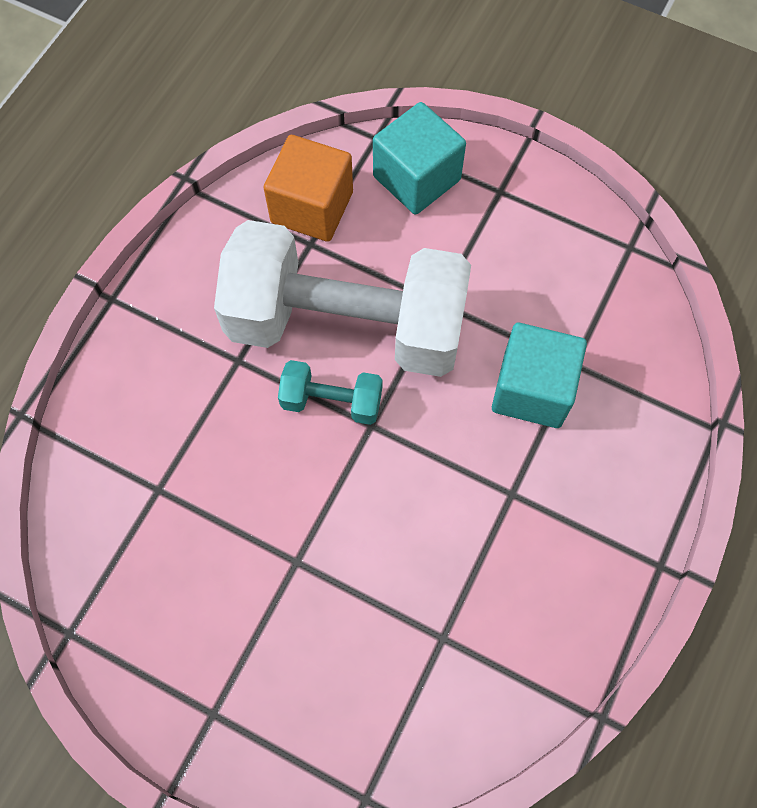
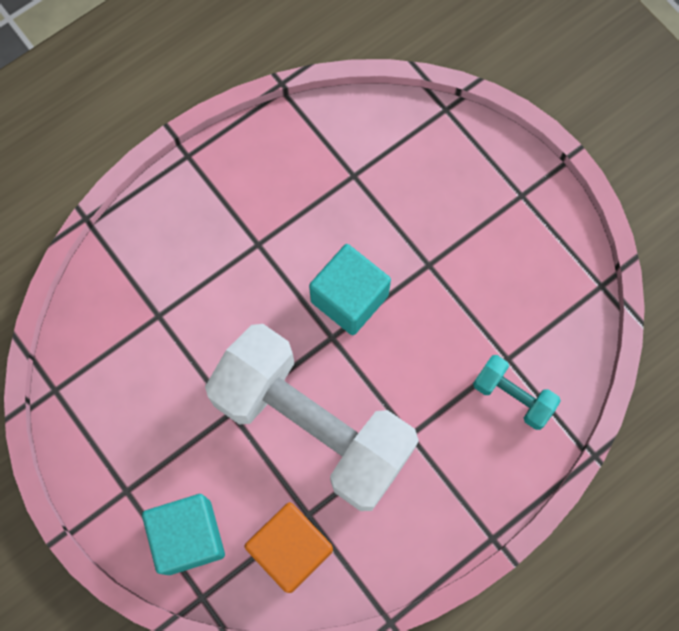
camera: 155 degrees left, 5 degrees up
turquoise dumbbell [278,360,383,425] -> turquoise dumbbell moved to [473,355,561,430]
turquoise cube [492,323,587,428] -> turquoise cube moved to [309,244,391,335]

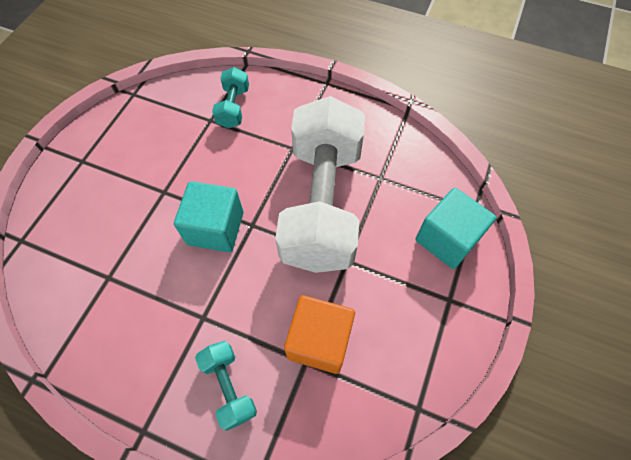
camera: 120 degrees left, 10 degrees down
orange cube [245,502,333,593] -> orange cube moved to [284,295,355,374]
none -> turquoise dumbbell [195,341,257,431]

